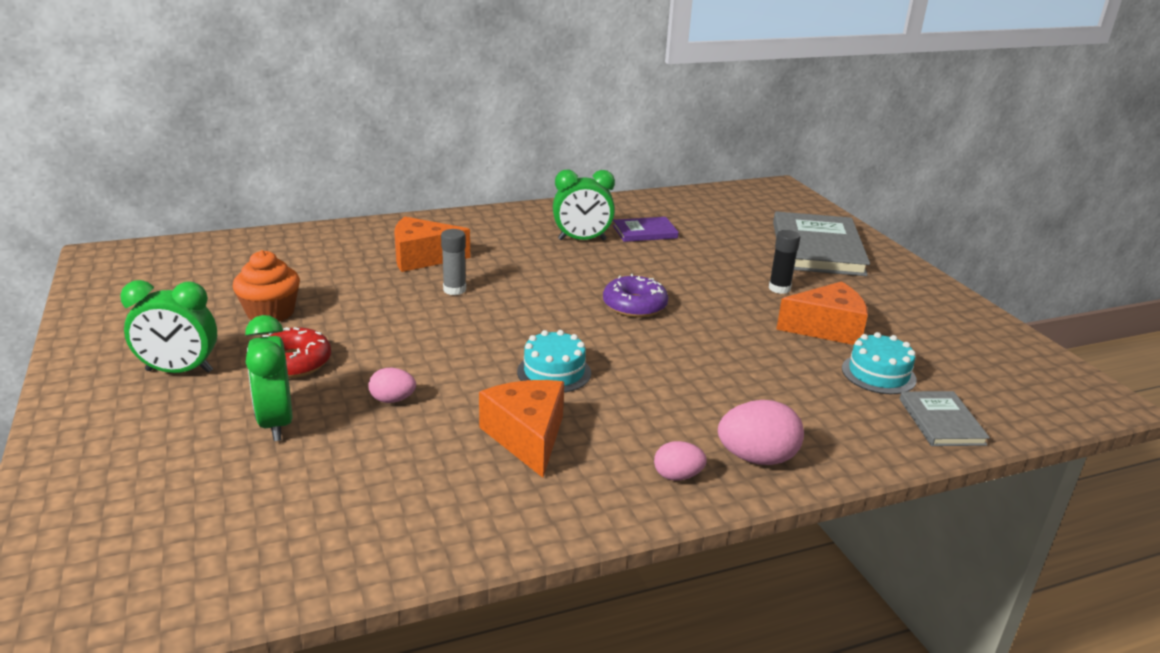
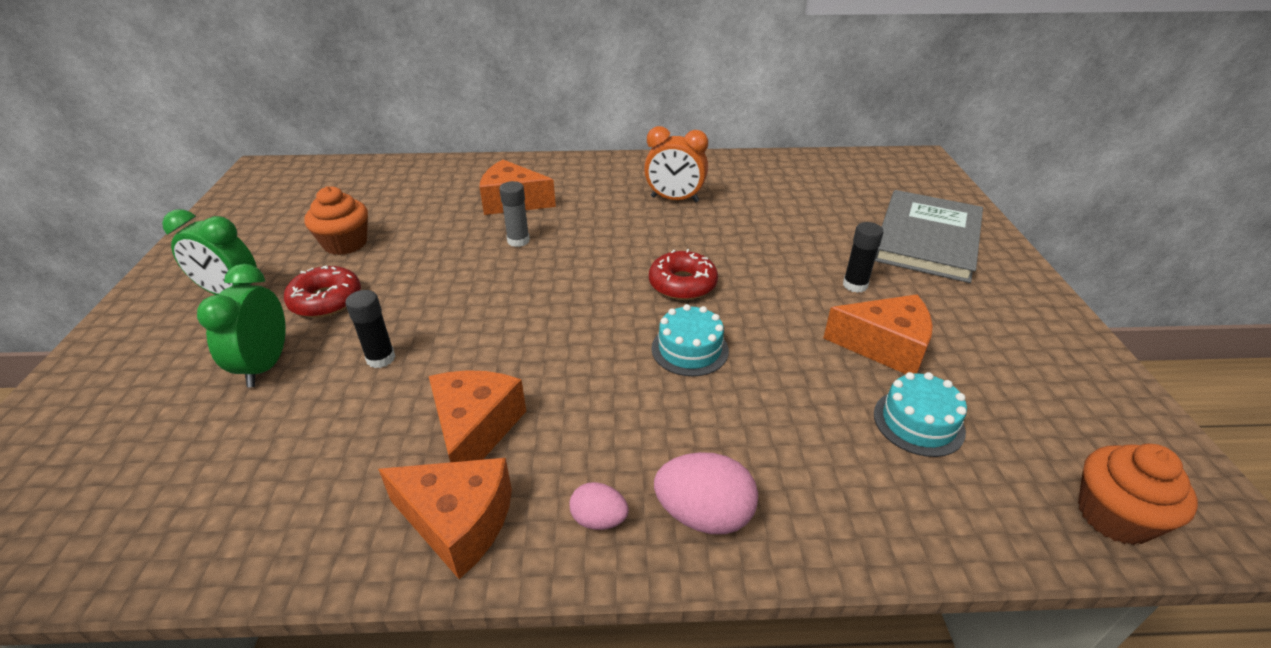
camera: 20 degrees right, 10 degrees up
pink egg [368,368,416,403] -> black glue stick [345,290,396,368]
turquoise cake [517,330,591,393] -> turquoise cake moved to [651,304,729,376]
green clock [553,170,615,240] -> orange clock [644,126,708,202]
purple donut [603,274,668,318] -> red donut [649,249,718,300]
purple book [613,217,679,242] -> none
grey book [900,391,990,446] -> none
none -> orange cheese [378,458,512,579]
none -> orange cupcake [1078,443,1198,545]

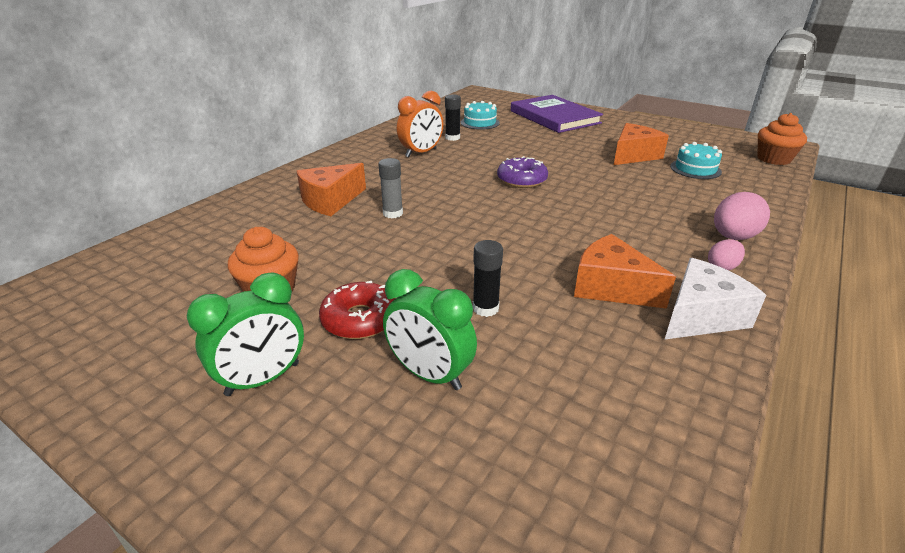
camera: 55 degrees left, 5 degrees down
orange cheese [378,458,512,579] -> white cheese [665,258,766,339]
red donut [649,249,718,300] -> purple donut [497,156,548,188]
turquoise cake [651,304,729,376] -> turquoise cake moved to [461,101,500,130]
black glue stick [843,222,884,293] -> black glue stick moved to [445,94,461,141]
grey book [875,190,983,283] -> purple book [511,95,603,133]

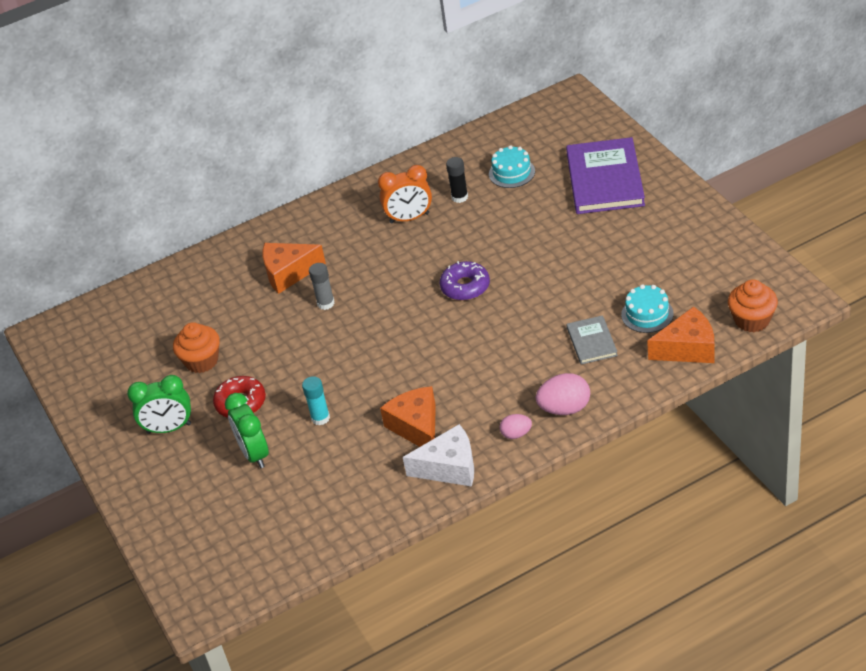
camera: 35 degrees right, 10 degrees up
black glue stick [473,240,503,317] -> turquoise glue stick [302,376,330,425]
orange cheese [614,123,669,165] -> orange cheese moved to [647,306,714,363]
none -> grey book [567,315,618,364]

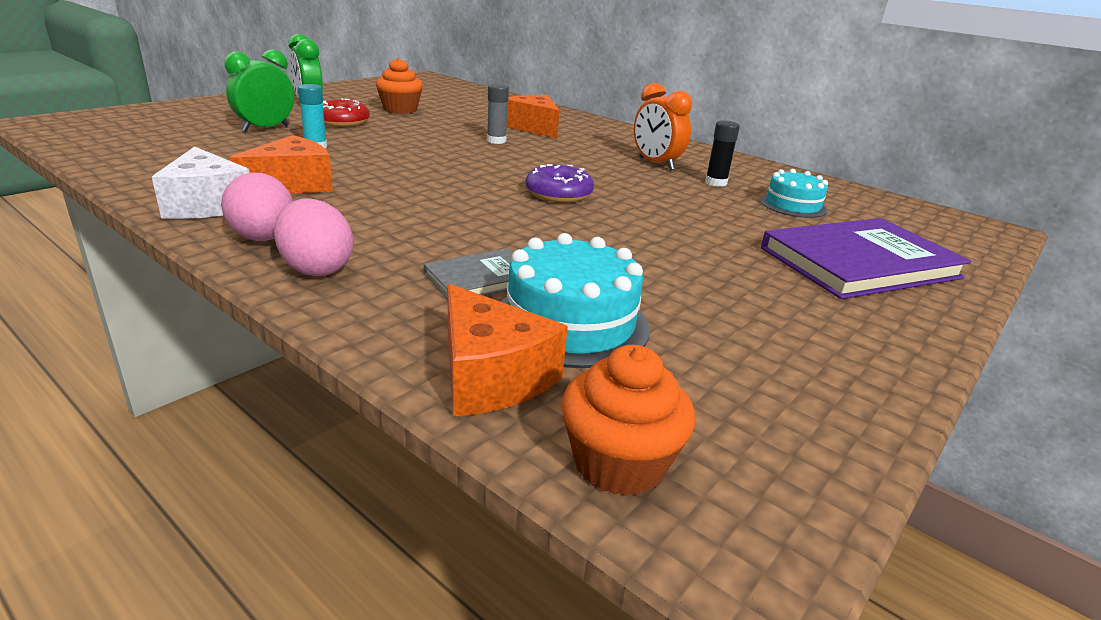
camera: 60 degrees right, 15 degrees down
pink egg [500,414,532,439] -> pink egg [221,173,293,241], size x1.70
turquoise cake [621,284,674,333] -> turquoise cake [500,233,650,368], size x1.55

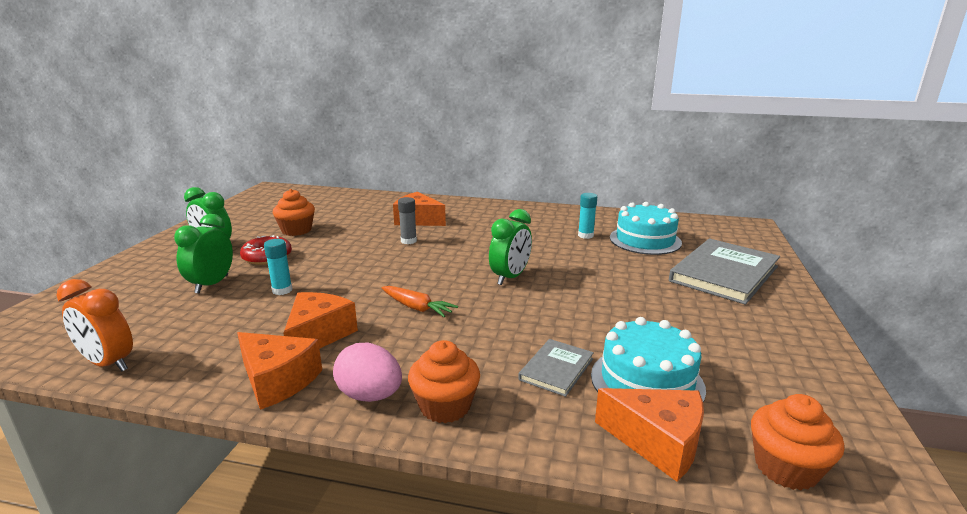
camera: 25 degrees left, 5 degrees down
white cheese [152,147,250,219] -> orange cheese [237,332,322,410]
pink egg [274,199,354,276] -> orange cupcake [408,340,480,423]
purple donut [525,164,594,203] -> green clock [489,209,532,285]
orange clock [634,83,692,170] -> orange clock moved to [56,279,133,371]
black glue stick [705,120,740,187] -> turquoise glue stick [578,193,597,239]
turquoise cake [760,169,828,218] -> turquoise cake [610,202,682,255], size x1.55
purple book [761,218,971,299] -> grey book [669,239,780,305]
none -> orange carrot [382,286,458,317]

